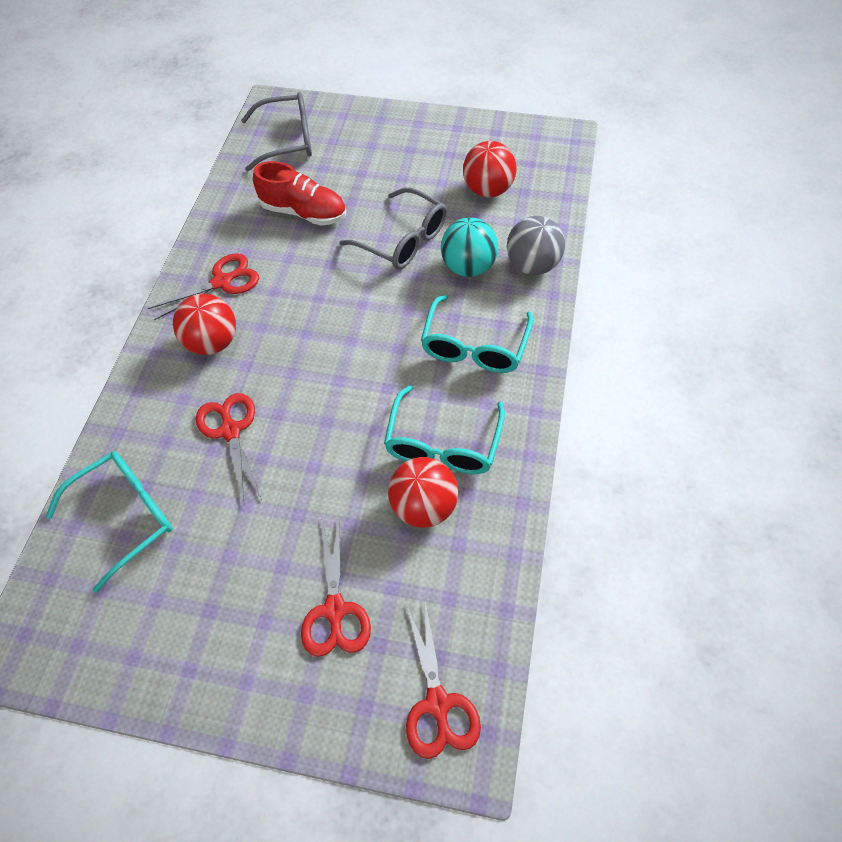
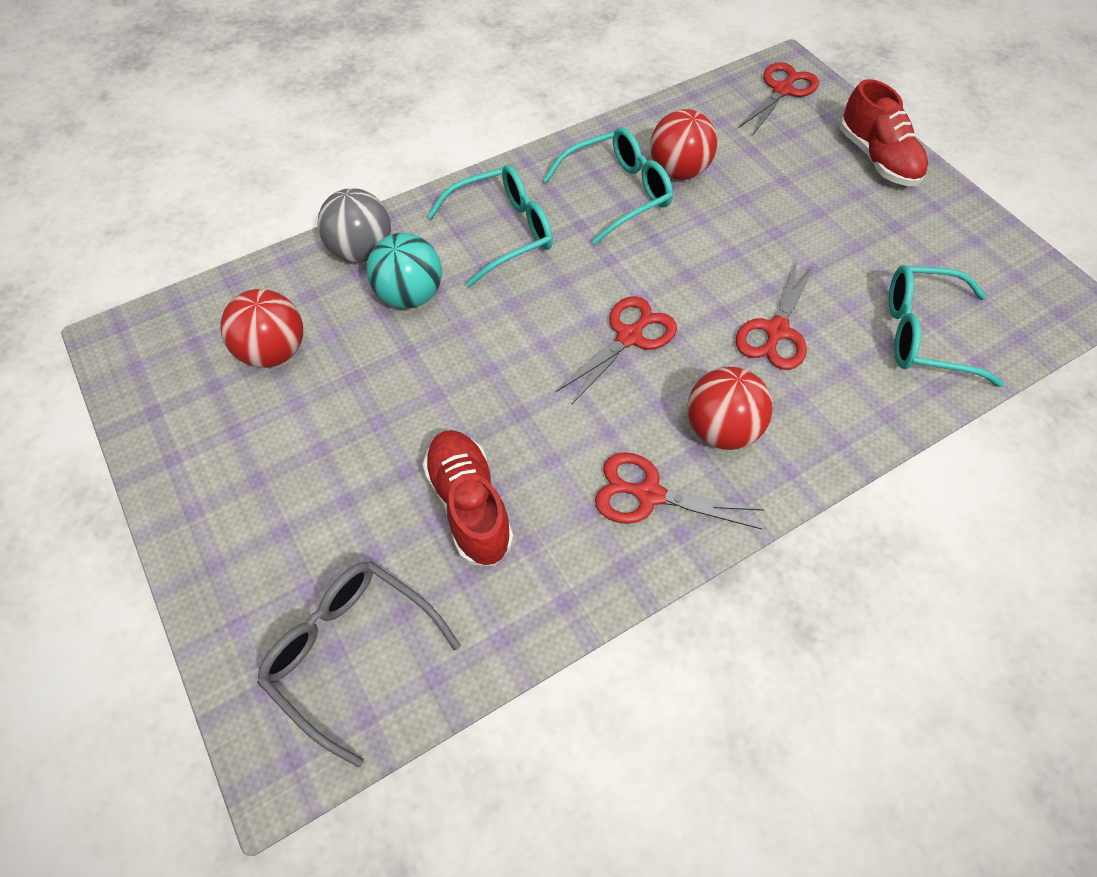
camera: 135 degrees left, 0 degrees up
red scissors [301,519,371,657] -> red scissors moved to [556,296,677,404]
grey glasses [339,188,447,269] -> none
none -> red shoe [840,79,928,186]

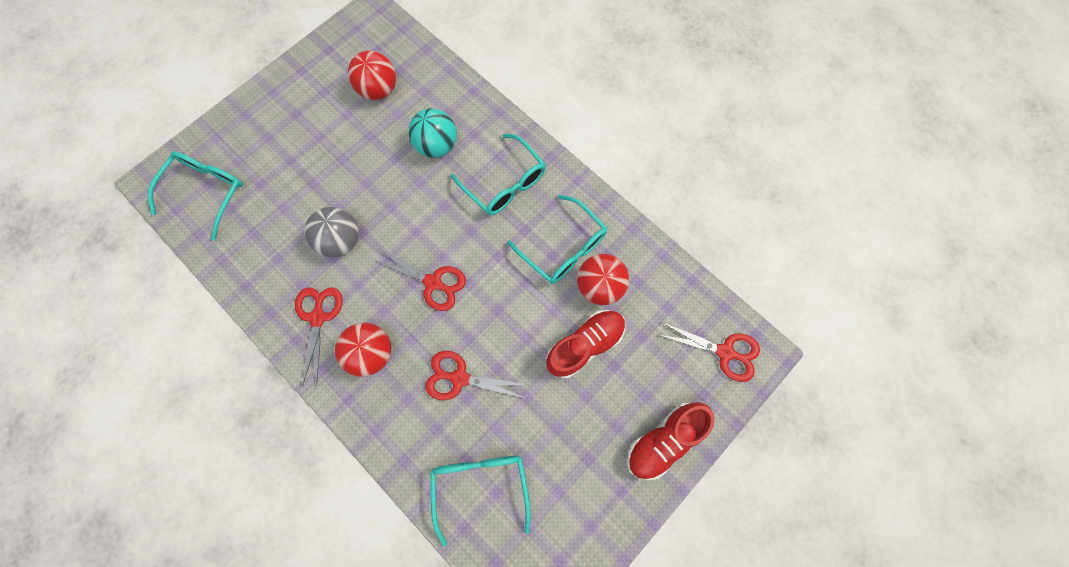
camera: 75 degrees right, 15 degrees up
grey glasses [257,561,460,767] -> turquoise glasses [148,151,243,241]
grey ball [317,188,391,262] -> grey ball moved to [304,207,359,258]
red shoe [422,430,514,566] -> red shoe moved to [546,310,626,378]

